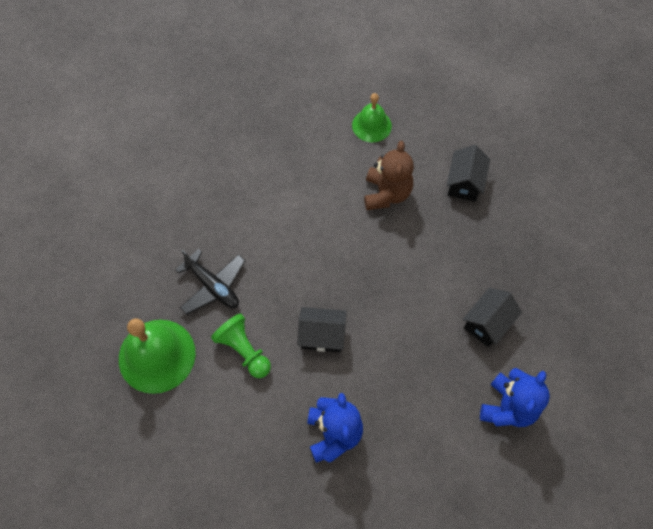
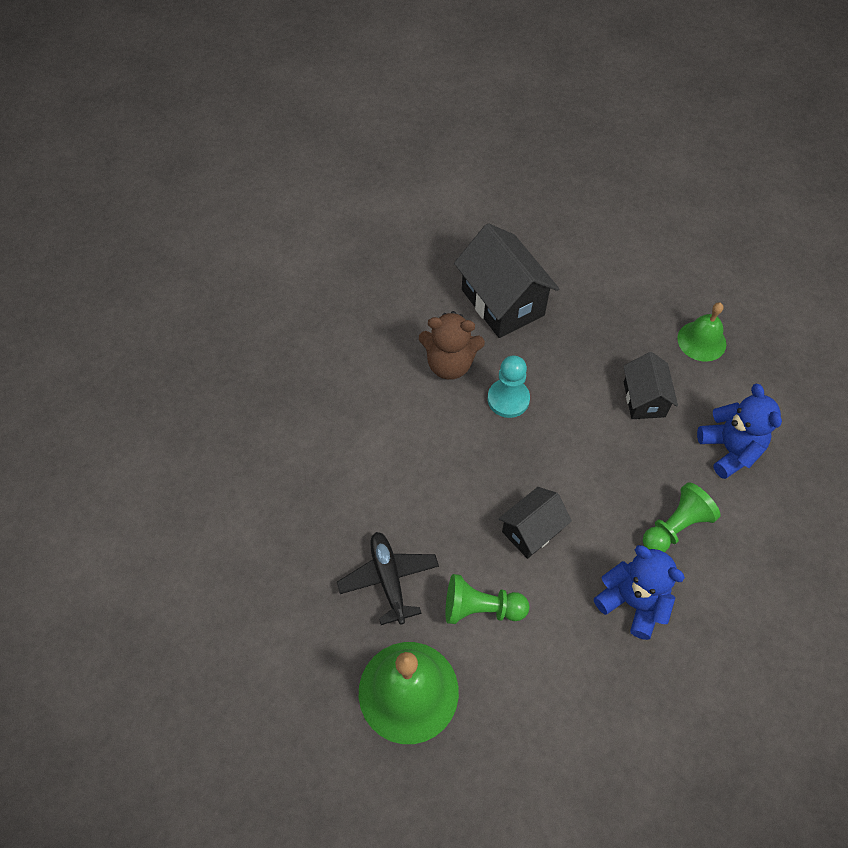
camera: 45 degrees left, 5 degrees down
black plane [175,249,245,315] -> black plane turned 105 degrees counterclockwise [337,532,439,625]
green bell [352,93,392,142] -> green bell moved to [677,302,726,362]
brown teddy bear [364,141,414,210] -> brown teddy bear turned 135 degrees clockwise [419,311,485,380]
black house [446,145,490,202] -> black house [454,223,559,338], size x1.69
none -> turquoise pawn [488,356,530,418]
none -> green pawn [643,482,721,552]

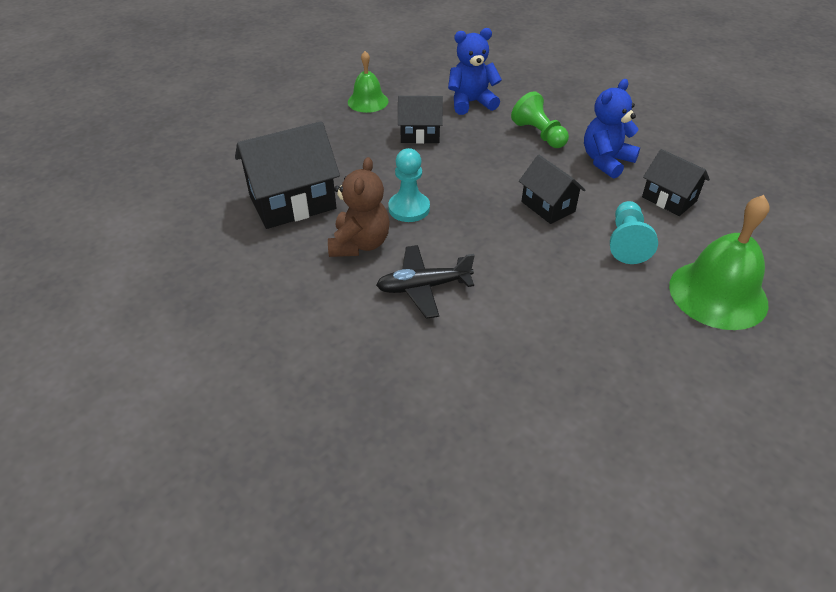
camera: 85 degrees left, 15 degrees down
black plane [337,532,439,625] -> black plane moved to [376,245,475,319]
green pawn [446,574,529,624] -> turquoise pawn [610,201,658,264]
none -> black house [642,149,710,216]

